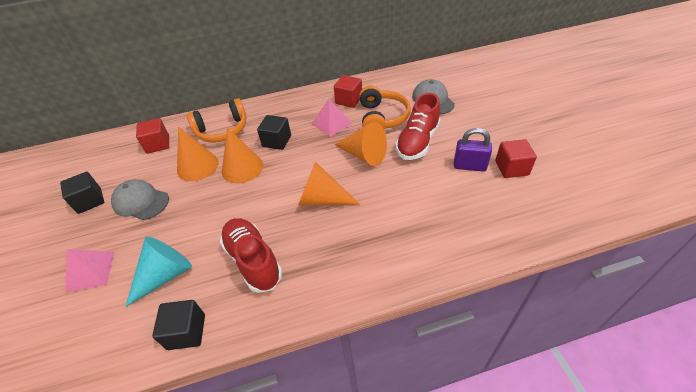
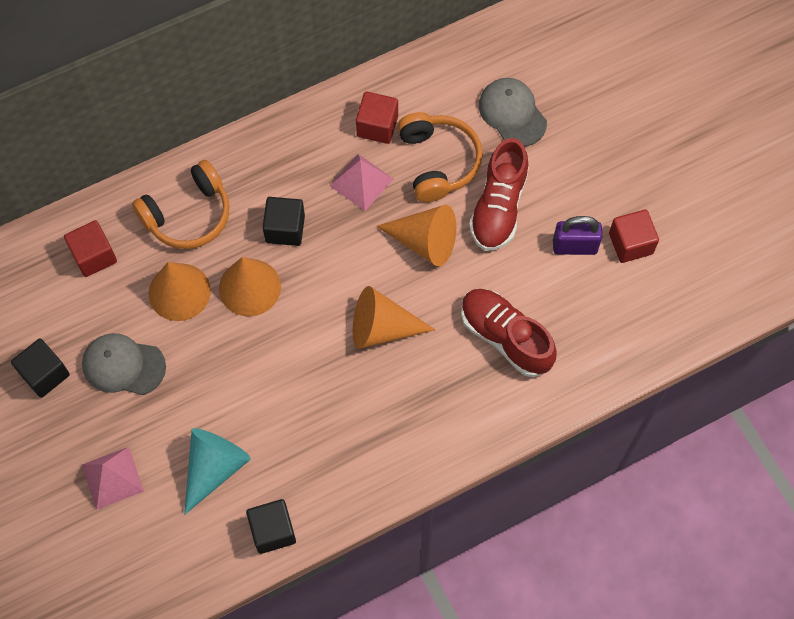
camera: 15 degrees left, 20 degrees up
red shoe [220,218,282,293] -> red shoe moved to [461,289,557,377]

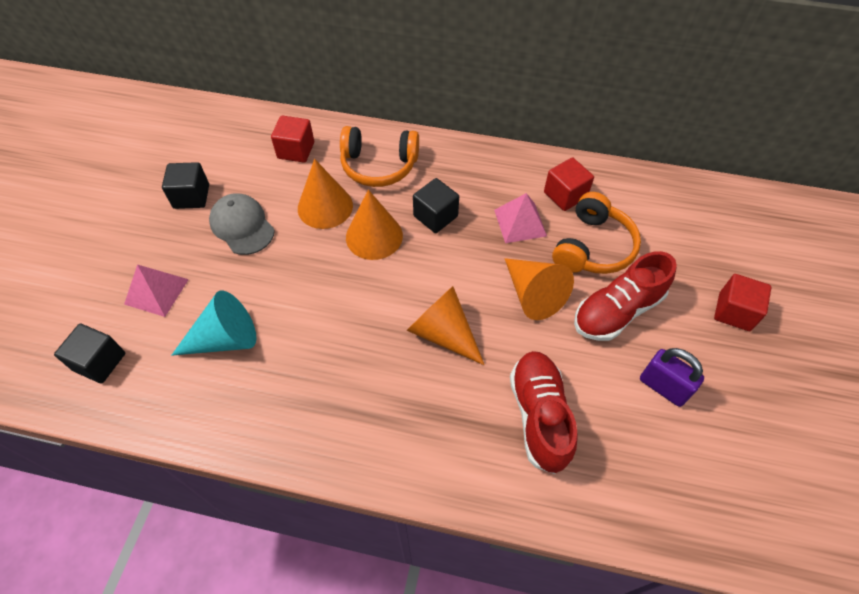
camera: 40 degrees right, 10 degrees down
black cube [246,499,296,554] -> black cube moved to [54,324,125,384]
grey cap [479,78,547,147] -> none
red cube [609,209,659,263] -> red cube moved to [714,274,771,331]

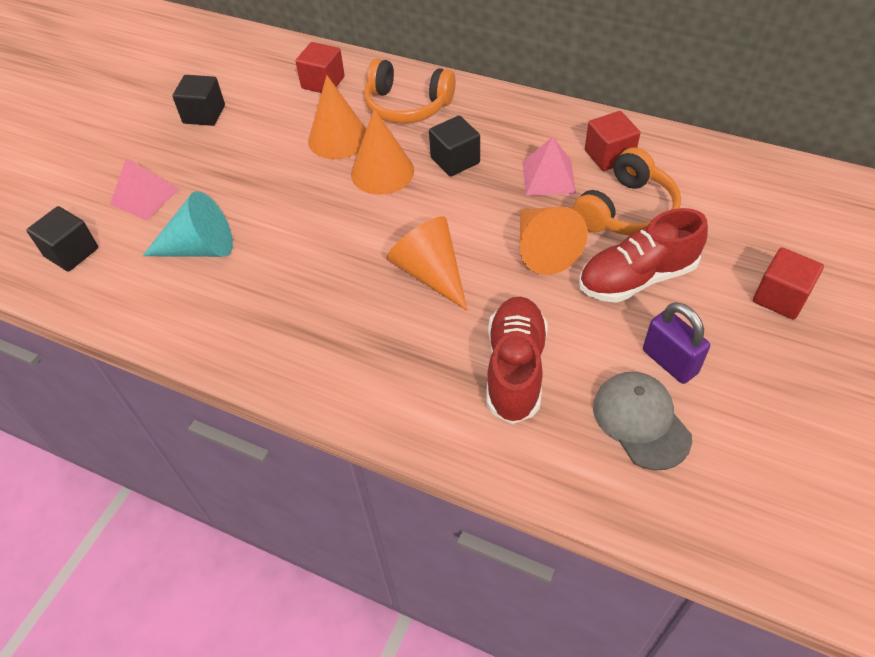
camera: 15 degrees right, 5 degrees down
grey cap [209,193,275,255] -> grey cap moved to [593,372,692,470]

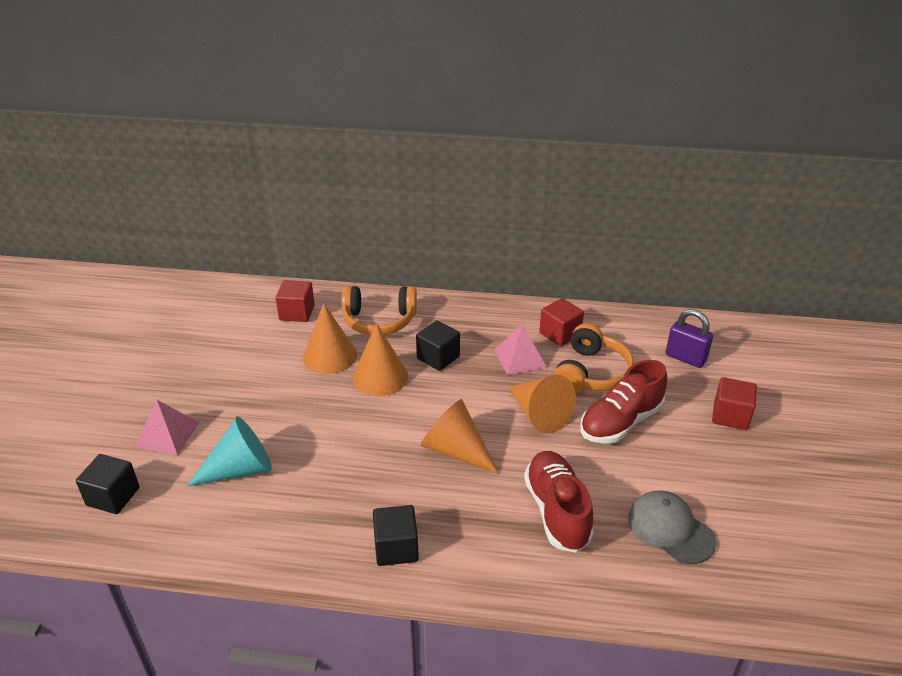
camera: 20 degrees left, 15 degrees down
black cube [172,75,225,126] -> black cube moved to [373,505,419,566]
purple padlock [643,302,710,384] -> purple padlock moved to [666,309,713,368]

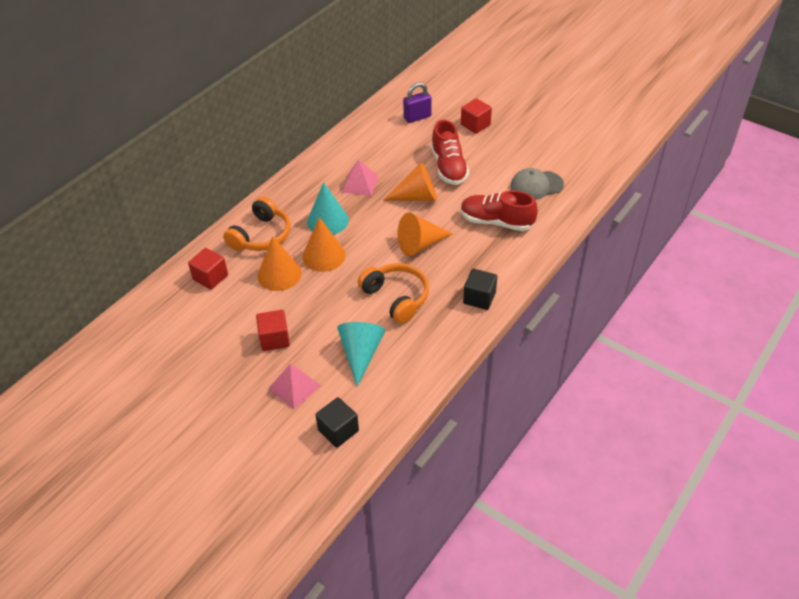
camera: 60 degrees left, 10 degrees up
black cube [416,320,460,371] -> turquoise cone [307,182,349,235]
red cube [539,298,584,347] -> red cube moved to [256,310,290,351]
orange headphones [553,323,634,394] -> orange headphones moved to [358,263,429,324]

